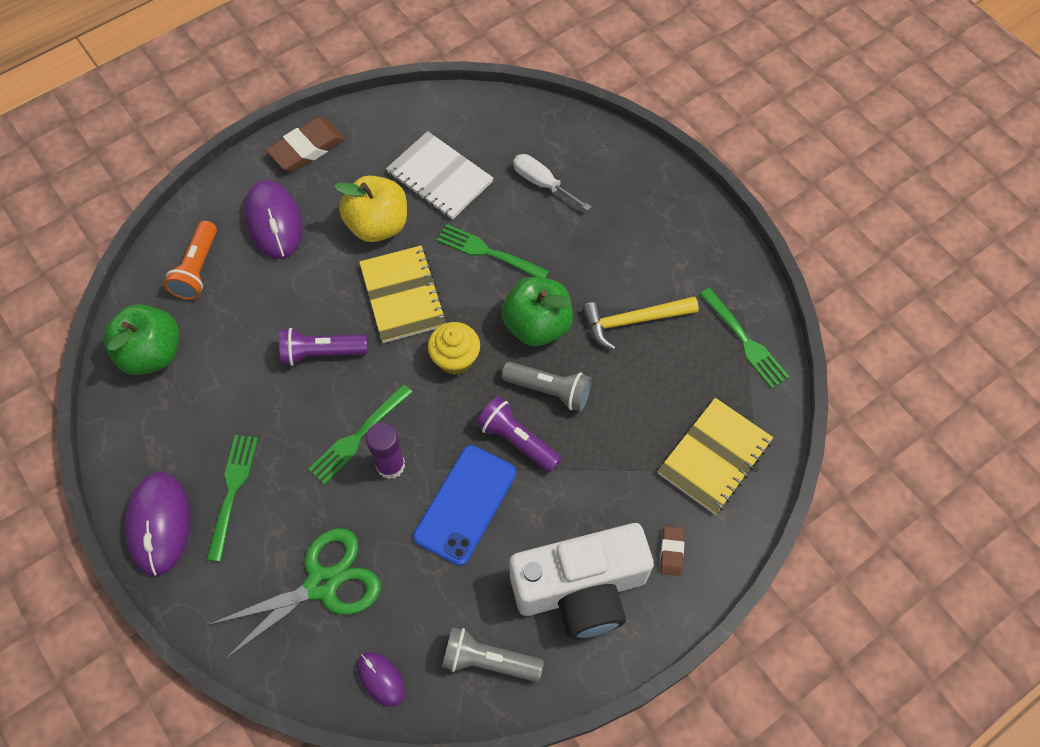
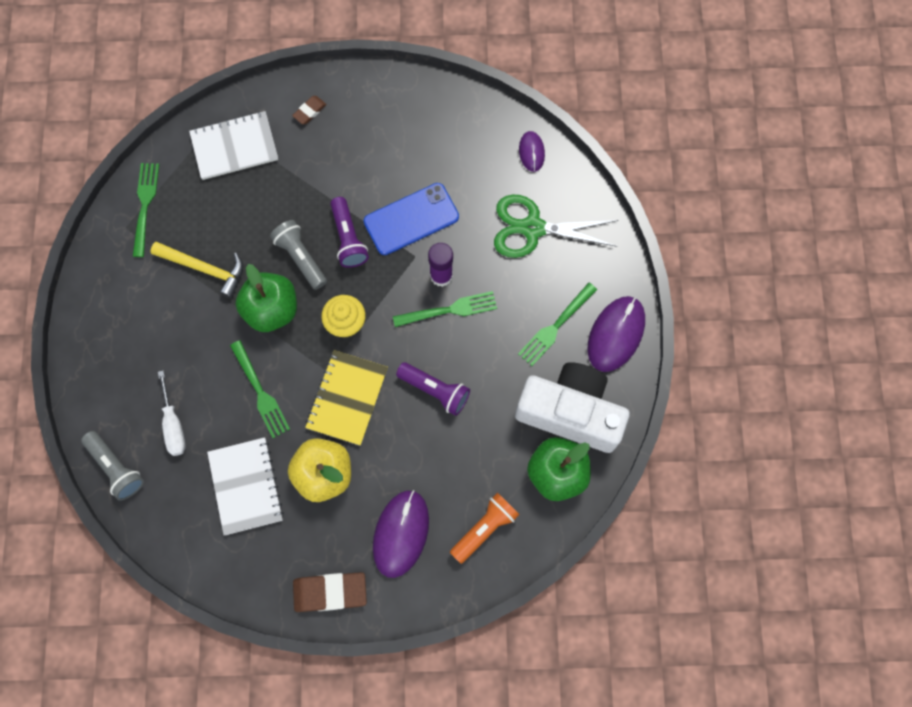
camera: 145 degrees left, 10 degrees up
grey flashlight [442,627,544,682] -> grey flashlight moved to [81,431,144,501]
white camera [509,523,654,639] -> white camera moved to [515,362,630,453]
yellow notebook [658,398,773,515] -> white notebook [189,111,278,180]

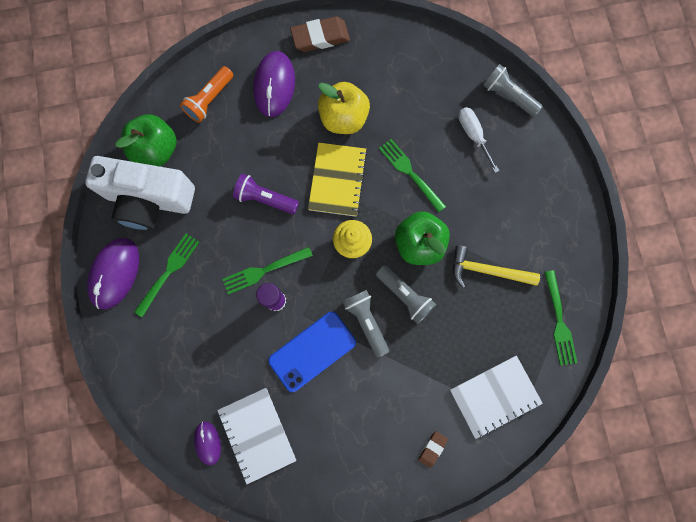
camera: 170 degrees right, 5 degrees up
white notebook [207,437,284,535] -> white notebook moved to [217,388,296,484]
purple flashlight [330,197,369,268] -> grey flashlight [342,290,389,358]
green scissors [494,195,618,258] -> none

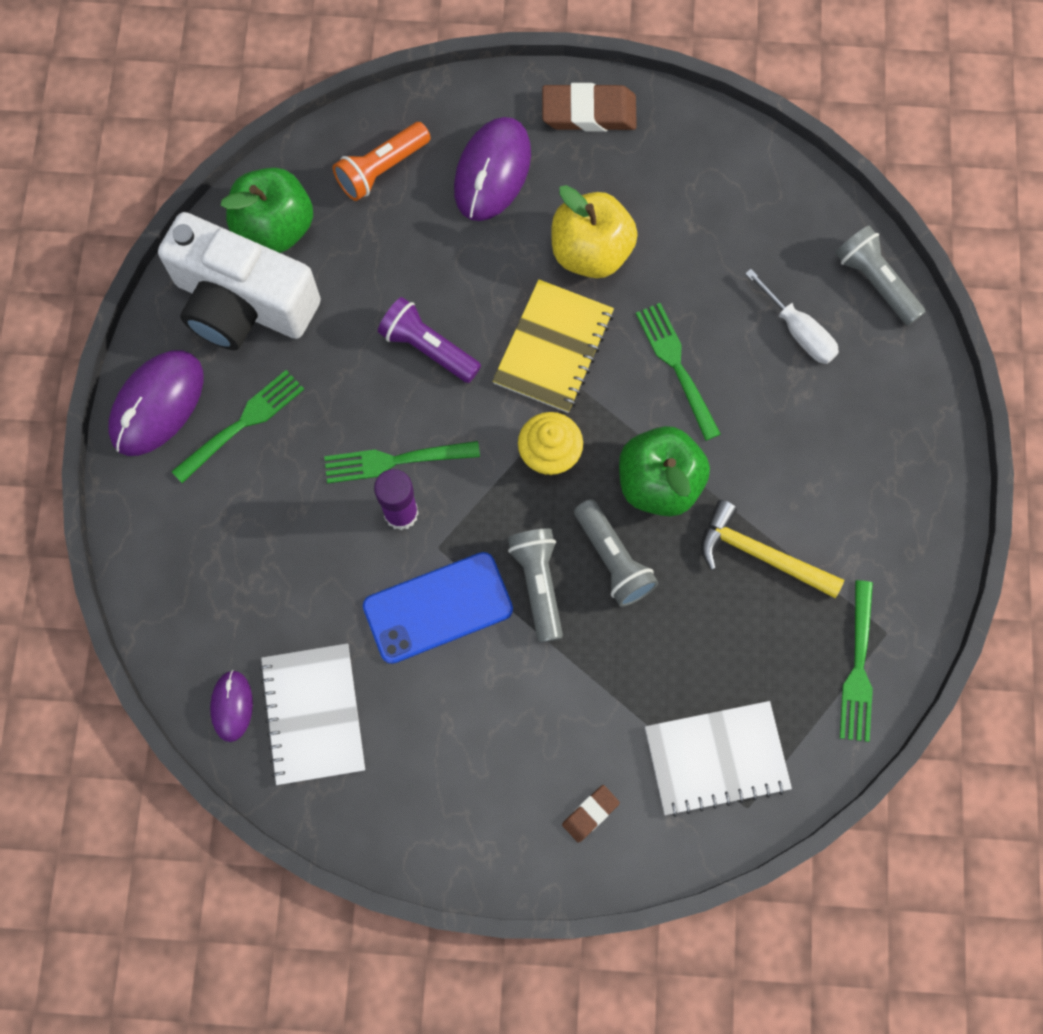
camera: 15 degrees right, 5 degrees down
white screwdriver [458,107,499,173] -> white screwdriver turned 150 degrees clockwise [745,269,839,364]

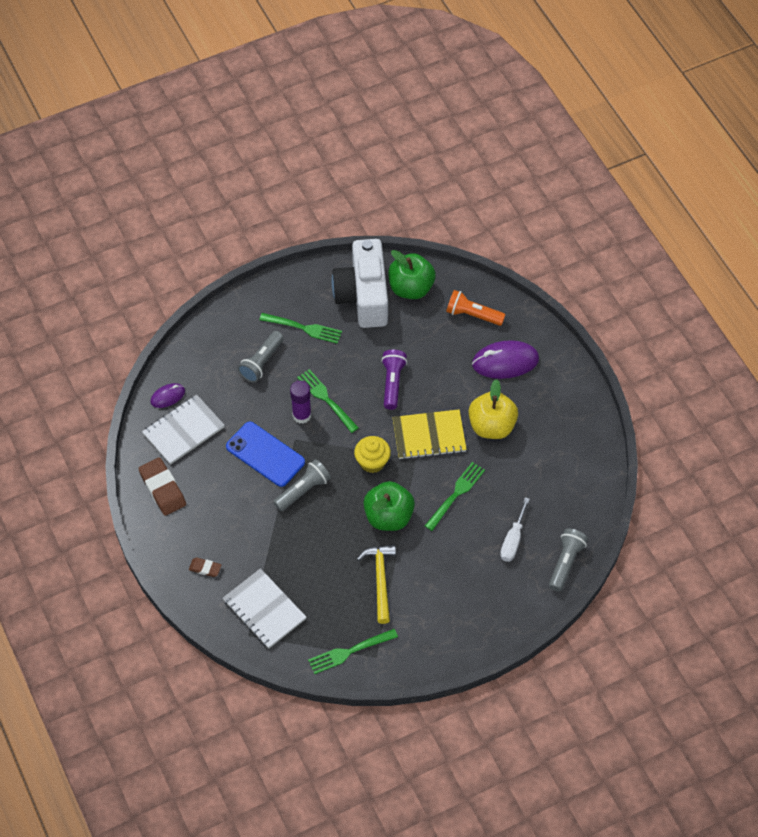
camera: 60 degrees right, 15 degrees down
purple mouse [108,350,204,456] -> none
brown eraser [542,83,637,132] -> brown eraser moved to [138,457,186,516]
grey flashlight [574,499,658,607] -> grey flashlight moved to [238,331,284,383]

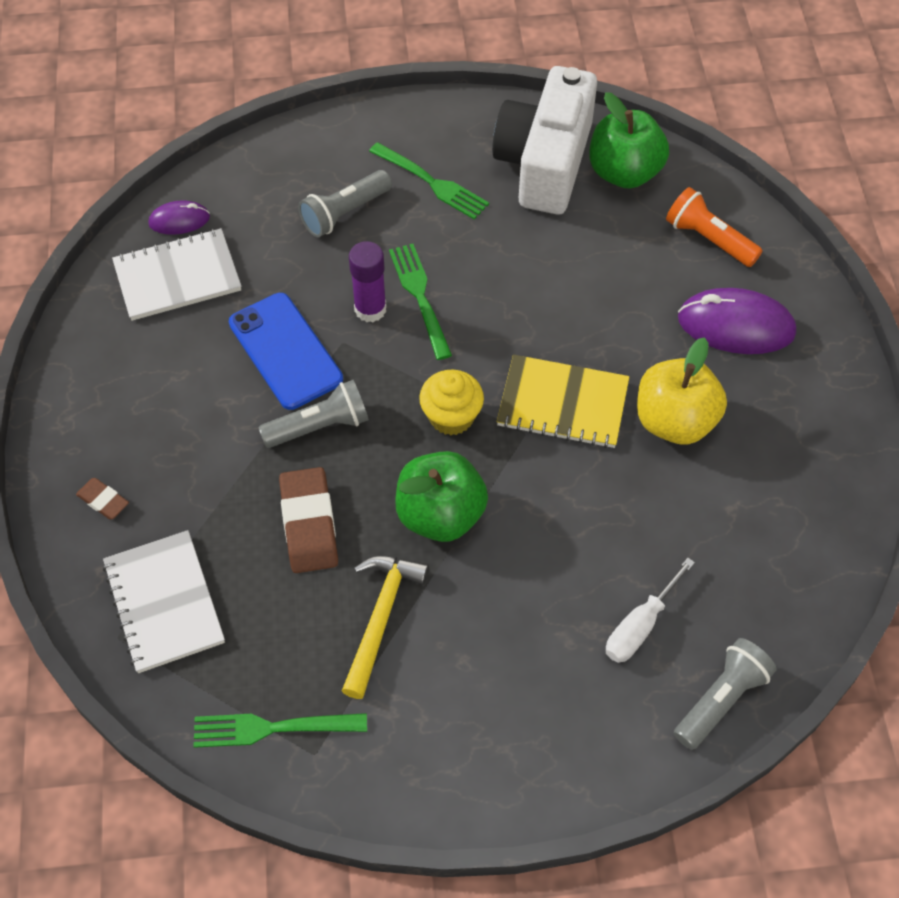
camera: 20 degrees right, 0 degrees up
brown eraser [138,457,186,516] -> brown eraser moved to [279,467,338,573]
purple flashlight [381,350,407,410] -> none
green fork [425,462,485,531] -> none

